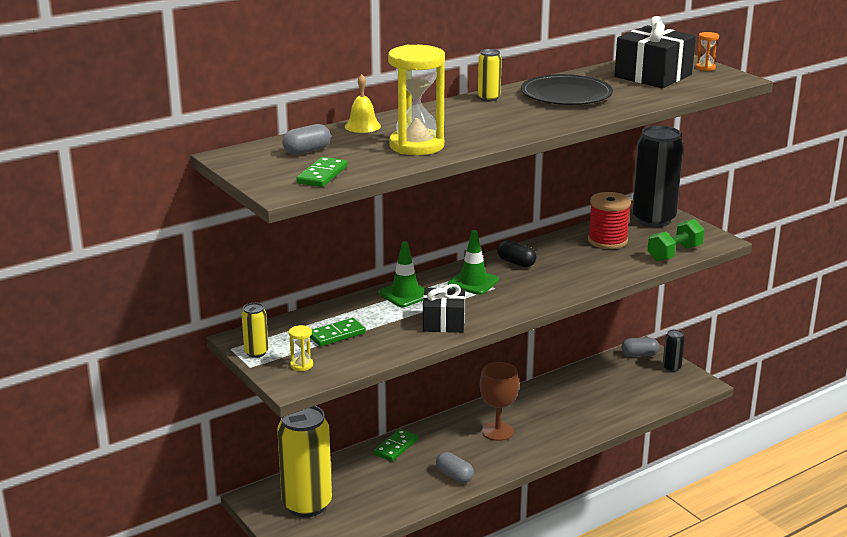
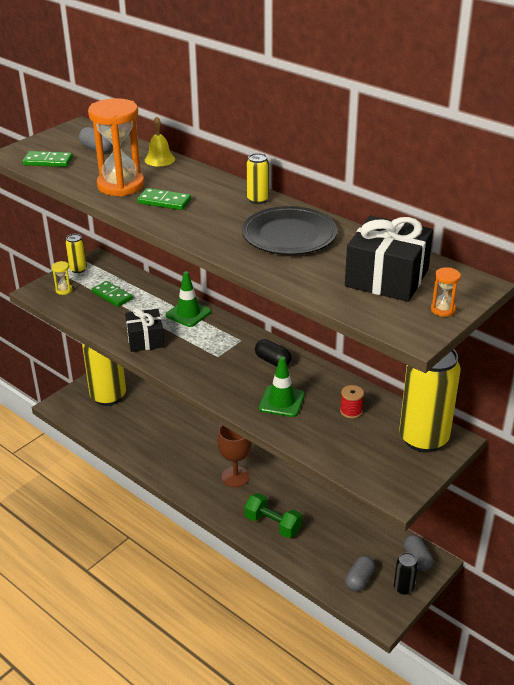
camera: 75 degrees right, 10 degrees up
green domino [374,429,418,461] -> green domino moved to [137,188,191,210]
yellow hourglass [388,45,445,155] -> orange hourglass [88,98,144,196]
grey capsule [436,452,474,483] -> grey capsule moved to [345,555,375,591]
green traffic cone [448,230,499,295] -> green traffic cone moved to [259,356,305,417]
black capsule [497,240,536,267] -> black capsule turned 75 degrees counterclockwise [255,339,291,366]
red spool [588,192,631,249] -> red spool [340,385,364,418], size x0.53
black can [632,125,683,227] -> yellow can [400,349,461,453]
green dumbbell [647,219,704,262] -> green dumbbell moved to [245,493,302,538]

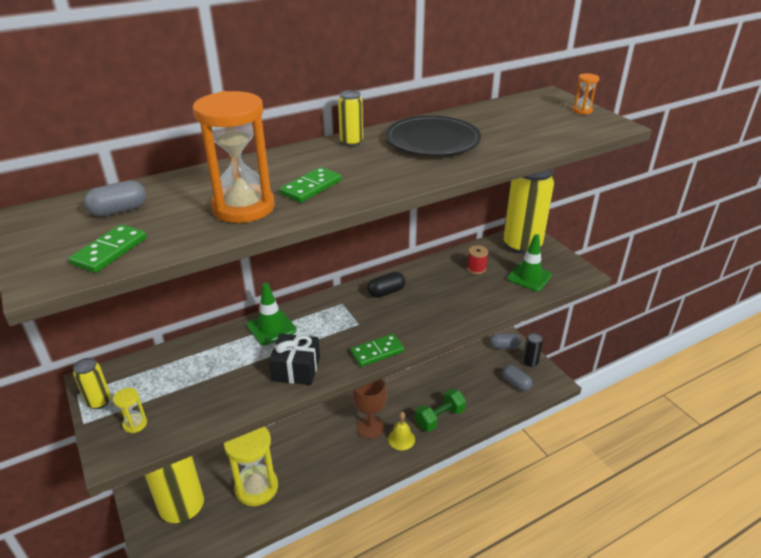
camera: 70 degrees left, 0 degrees up
green domino [92,281,133,307] -> green domino moved to [350,334,405,367]
yellow bell [145,116,175,166] -> yellow bell moved to [388,412,415,450]
green traffic cone [259,356,305,417] -> green traffic cone moved to [507,234,552,291]
black gift [345,216,433,302] -> none
none -> yellow hourglass [224,426,278,506]

